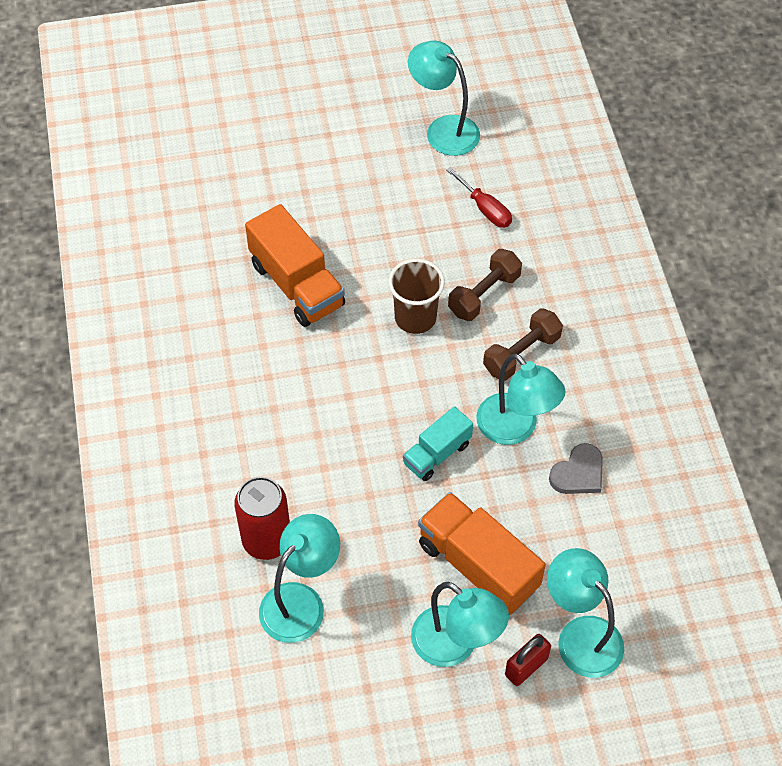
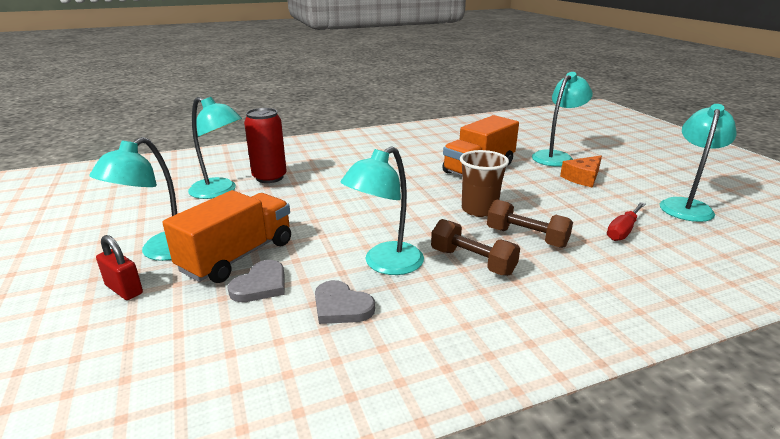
camera: 80 degrees right, 30 degrees down
turquoise truck [403,406,473,481] -> none
turquoise lamp [547,548,624,678] -> turquoise lamp moved to [532,72,593,167]
none -> grey heart [228,260,285,302]
none -> orange cheese [560,155,602,188]

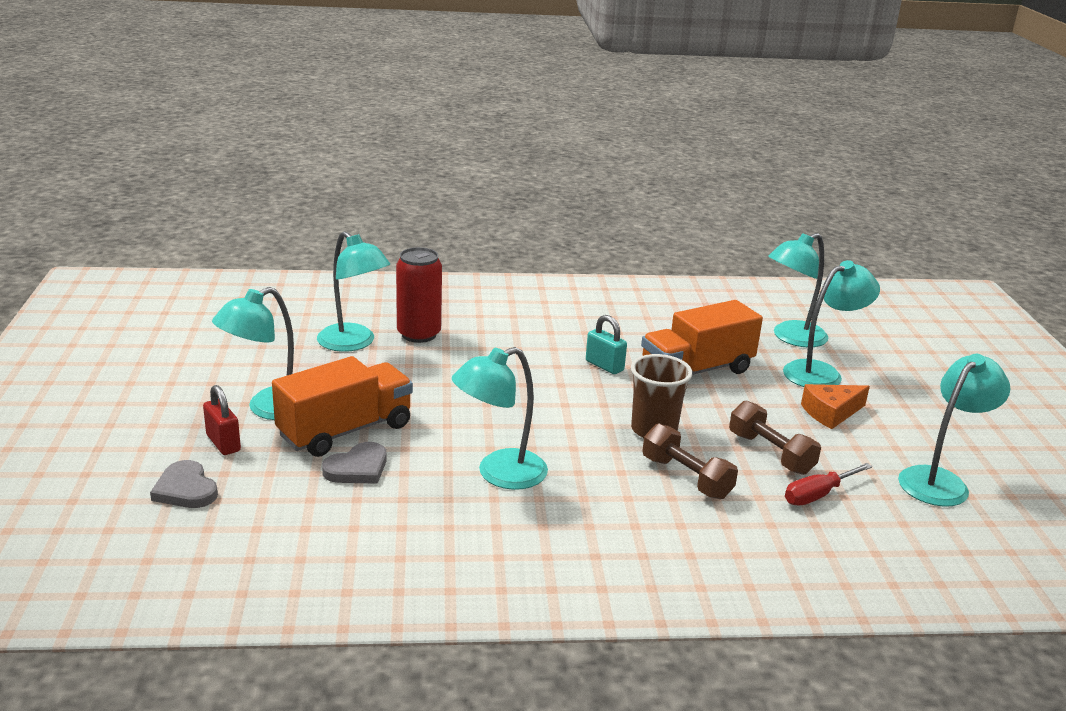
camera: 15 degrees right, 0 degrees up
grey heart [315,280,375,324] -> grey heart moved to [150,460,218,508]
brown dumbbell [431,219,520,276] -> brown dumbbell moved to [729,400,821,475]
none -> turquoise padlock [586,315,627,374]
none -> turquoise lamp [769,233,828,347]

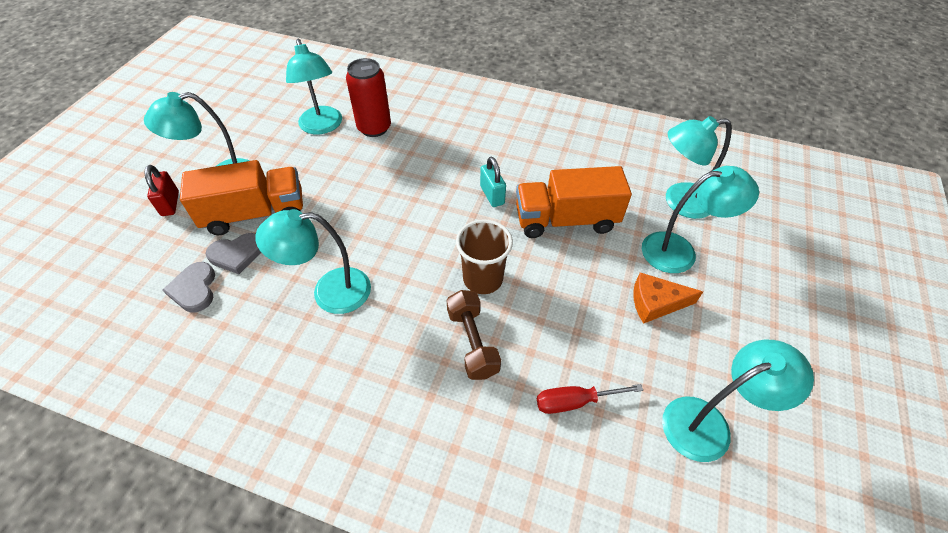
camera: 25 degrees right, 25 degrees up
grey heart [150,460,218,508] -> grey heart moved to [163,262,215,313]
brown dumbbell [729,400,821,475] -> none

